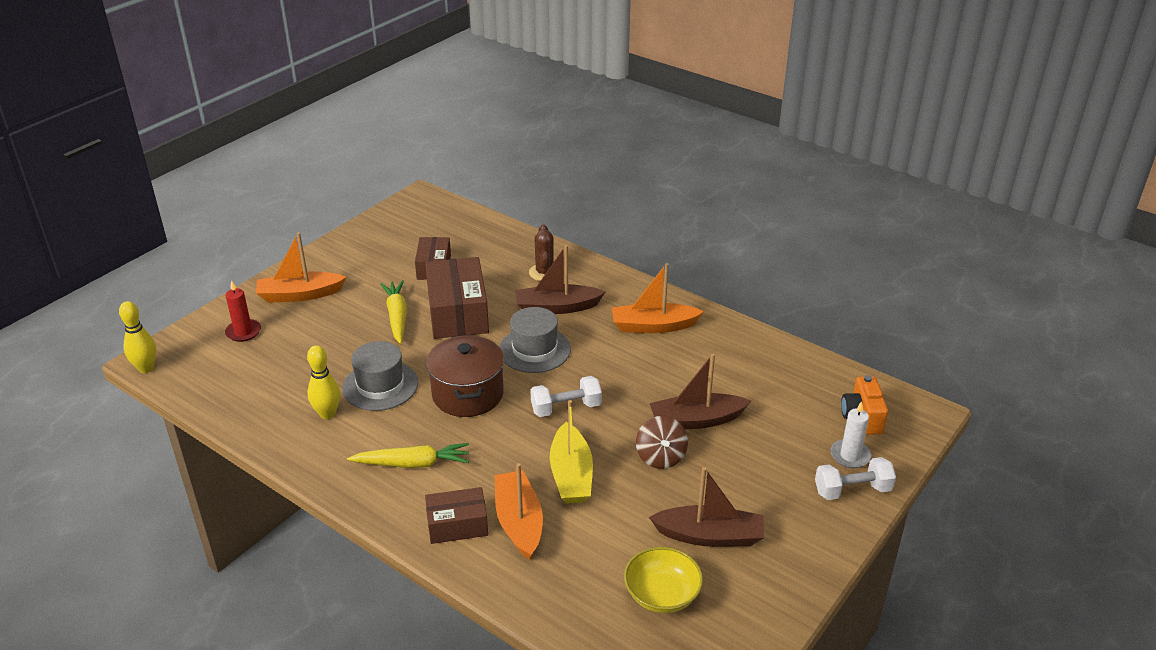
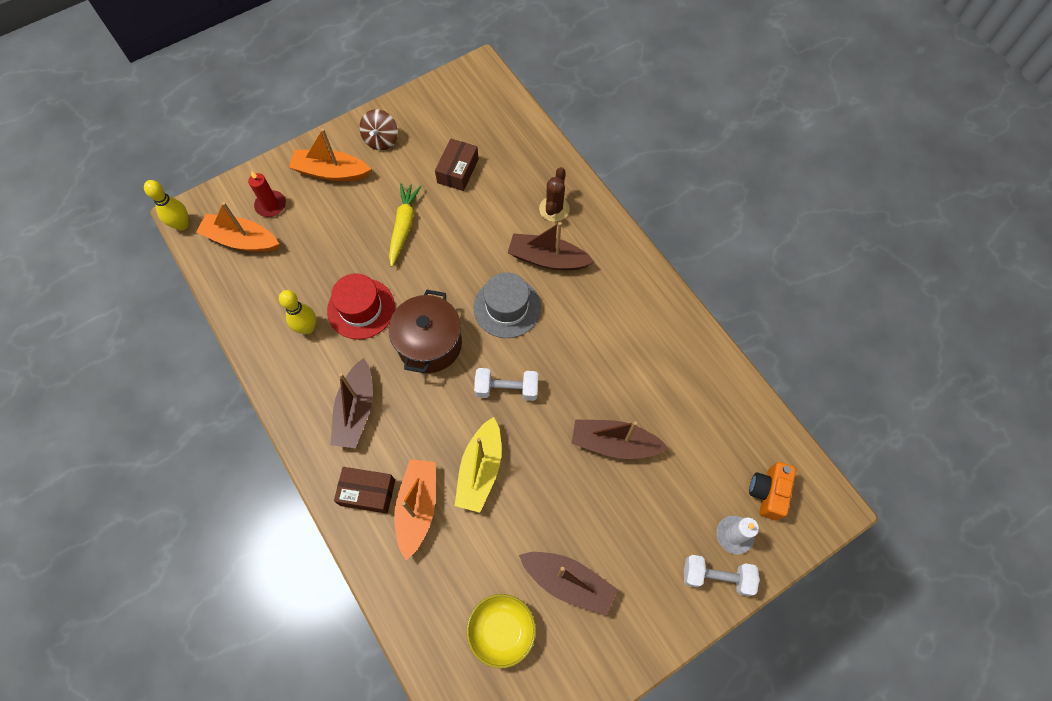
camera: 20 degrees right, 30 degrees up
grey hat [342,341,418,411] -> red hat [327,274,395,340]
yellow carrot [347,443,469,468] -> brown boat [330,358,373,448]
brown box [425,257,489,339] -> none
orange boat [612,263,704,333] -> orange boat moved to [196,202,279,252]
brown spinning top [636,416,688,469] -> brown spinning top moved to [359,109,398,151]

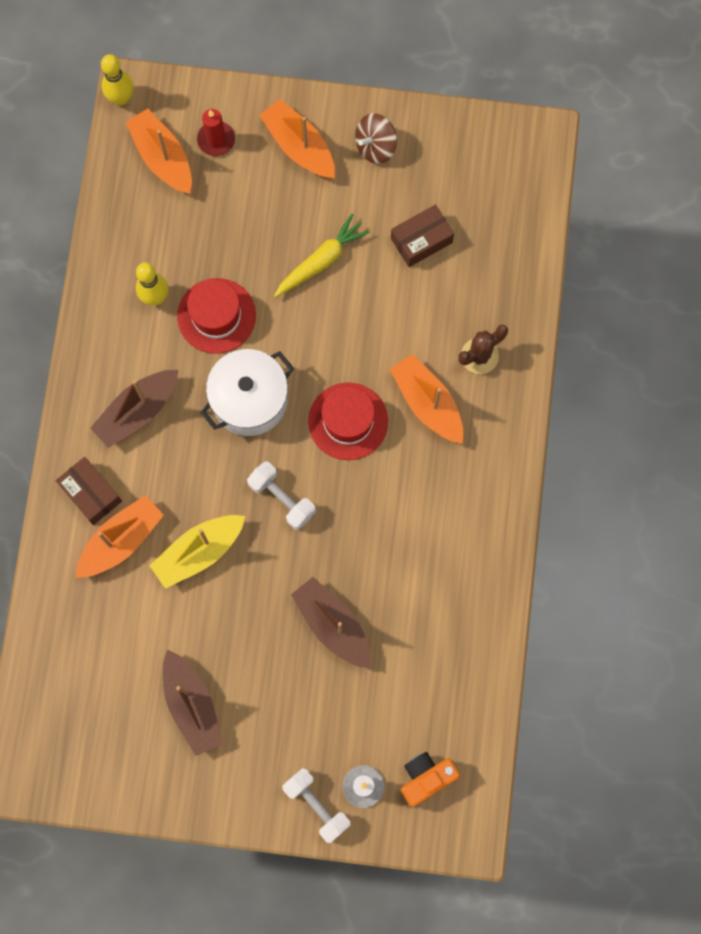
camera: 40 degrees right, 10 degrees up
brown pot [389,290,462,373] -> white pot [200,349,294,436]
yellow bowl [466,594,536,668] -> none
grey hat [474,272,541,338] -> red hat [308,383,388,460]
brown boat [508,222,594,270] -> orange boat [390,354,464,444]

